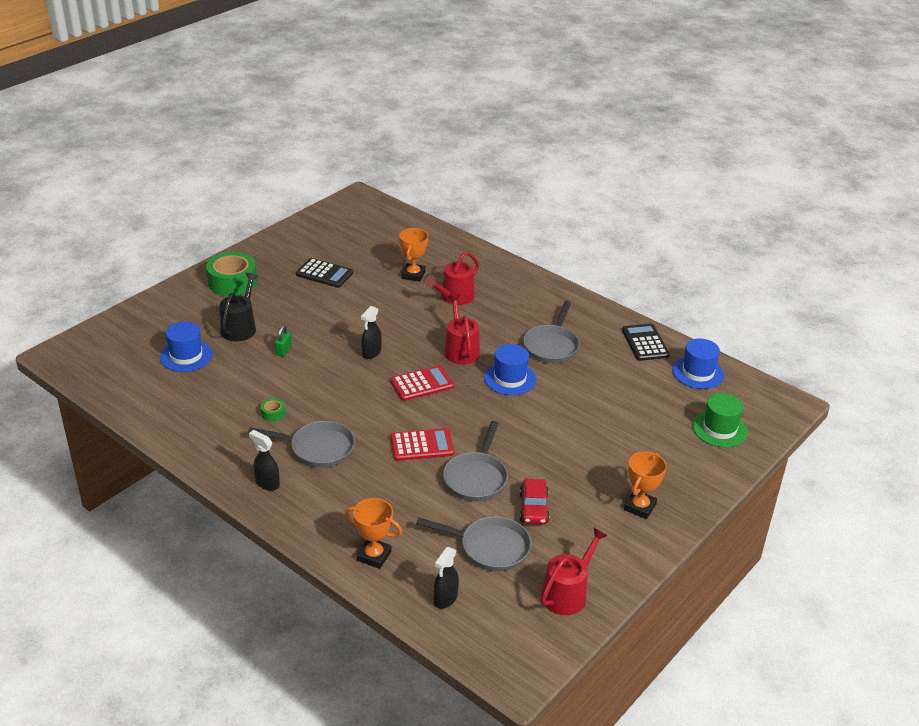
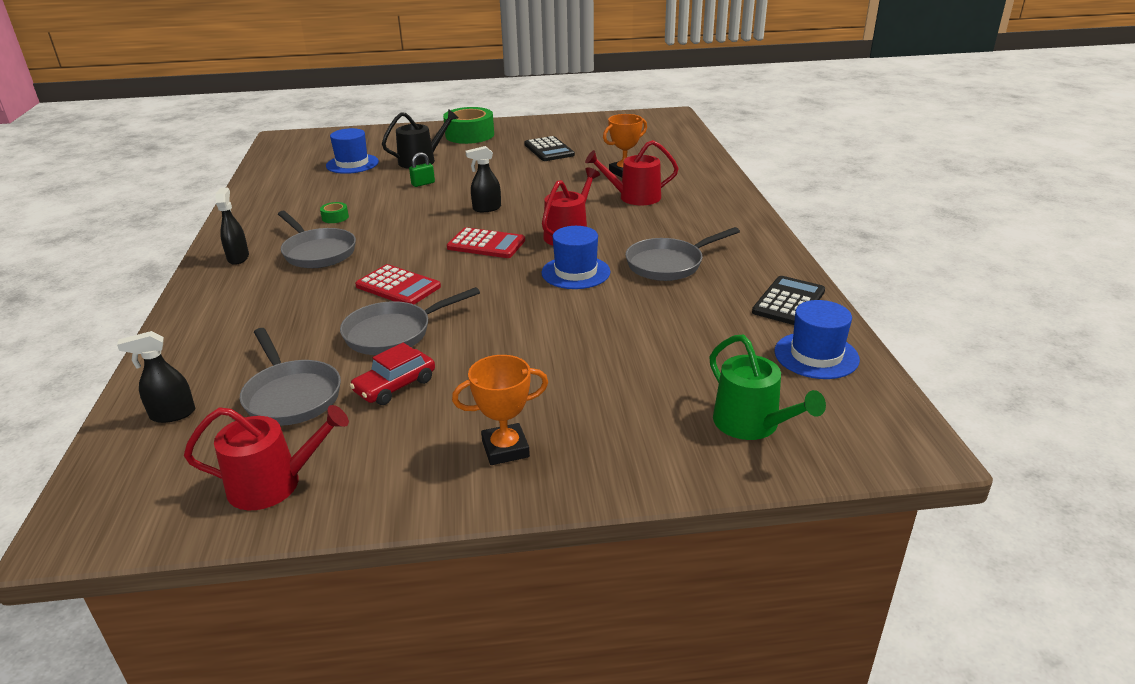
camera: 45 degrees right, 5 degrees down
orange trophy [345,498,402,569] -> none
green hat [692,393,748,447] -> green watering can [710,335,826,440]

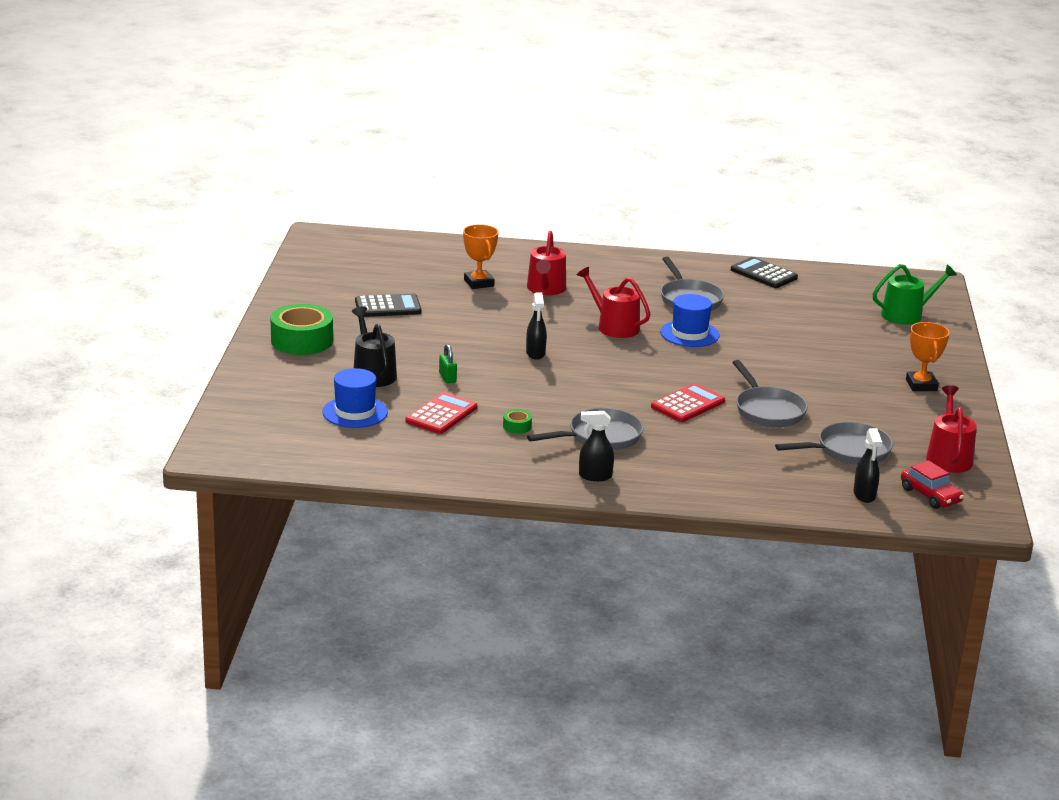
camera: 80 degrees left, 5 degrees down
red car [350,343,435,405] -> red car moved to [901,460,964,509]
red calculator [447,227,525,258] -> red calculator moved to [405,392,477,434]
blue hat [774,300,860,379] -> none

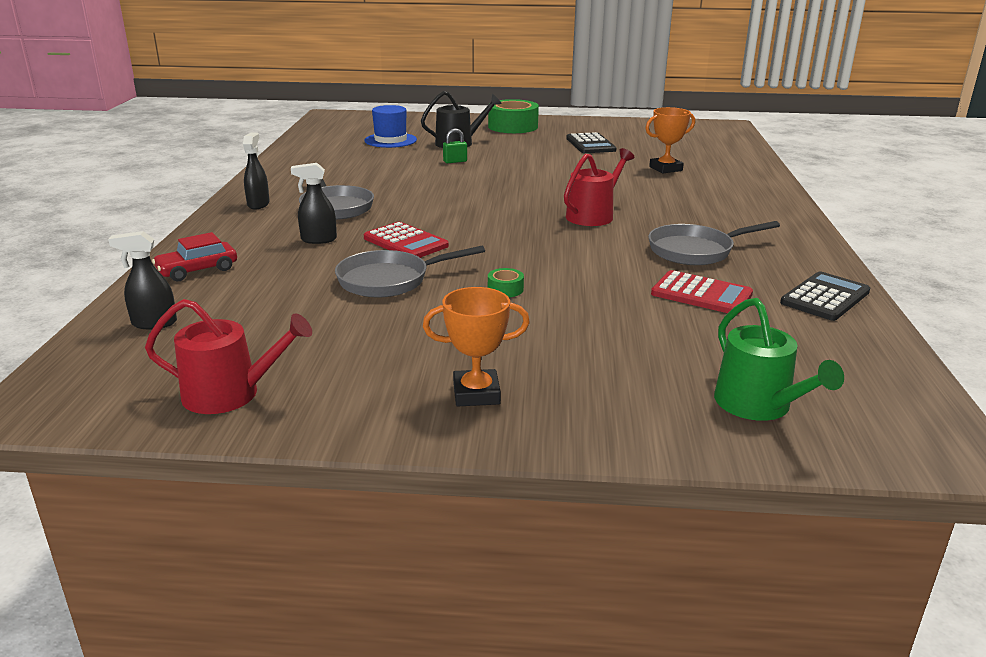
camera: 90 degrees right, 0 degrees up
red calculator [405,392,477,434] -> red calculator moved to [651,270,753,315]
green tape [503,409,532,434] -> green tape moved to [488,268,524,297]
black spray bottle [526,293,547,360] -> black spray bottle moved to [291,163,337,244]
red watering can [527,231,566,295] -> none
blue hat [660,294,720,347] -> none
grey pan [775,422,893,465] -> none
red car [901,460,964,509] -> red car moved to [152,232,237,281]

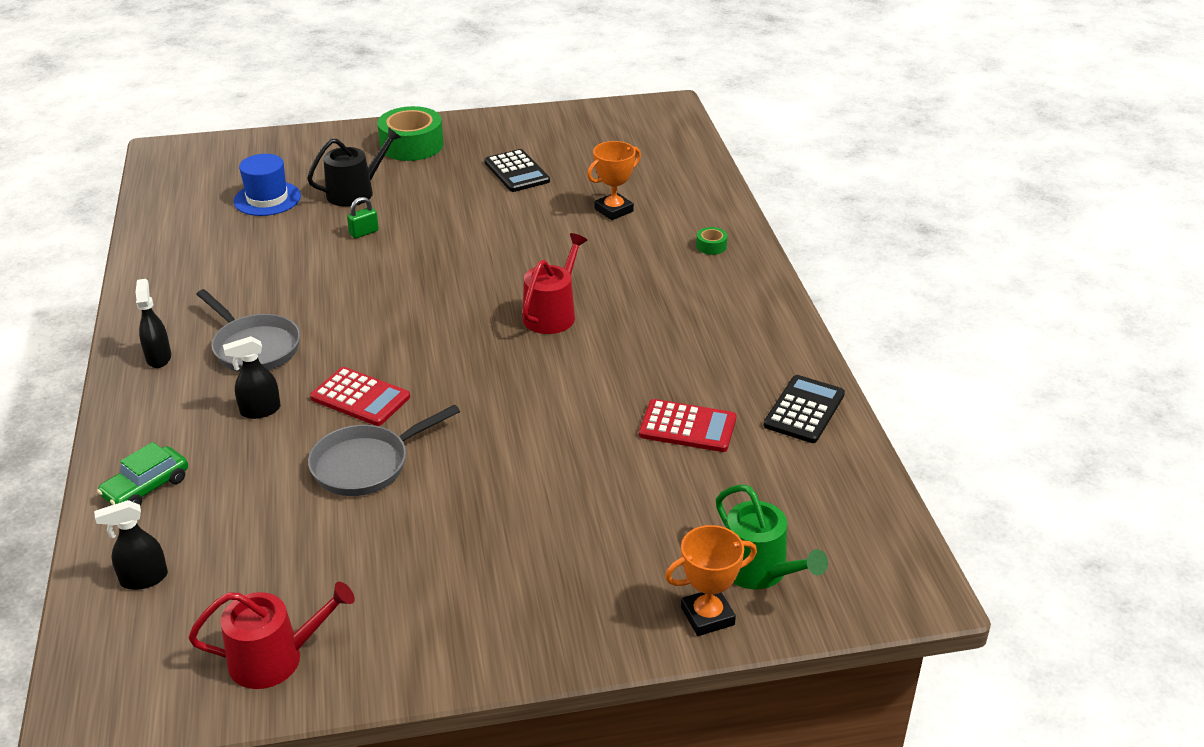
camera: 15 degrees left, 10 degrees up
red car [152,232,237,281] -> green car [97,442,188,506]
orange trophy [423,287,530,407] -> orange trophy moved to [665,525,757,636]
green tape [488,268,524,297] -> green tape moved to [696,227,727,255]
grey pan [648,221,780,265] -> none

